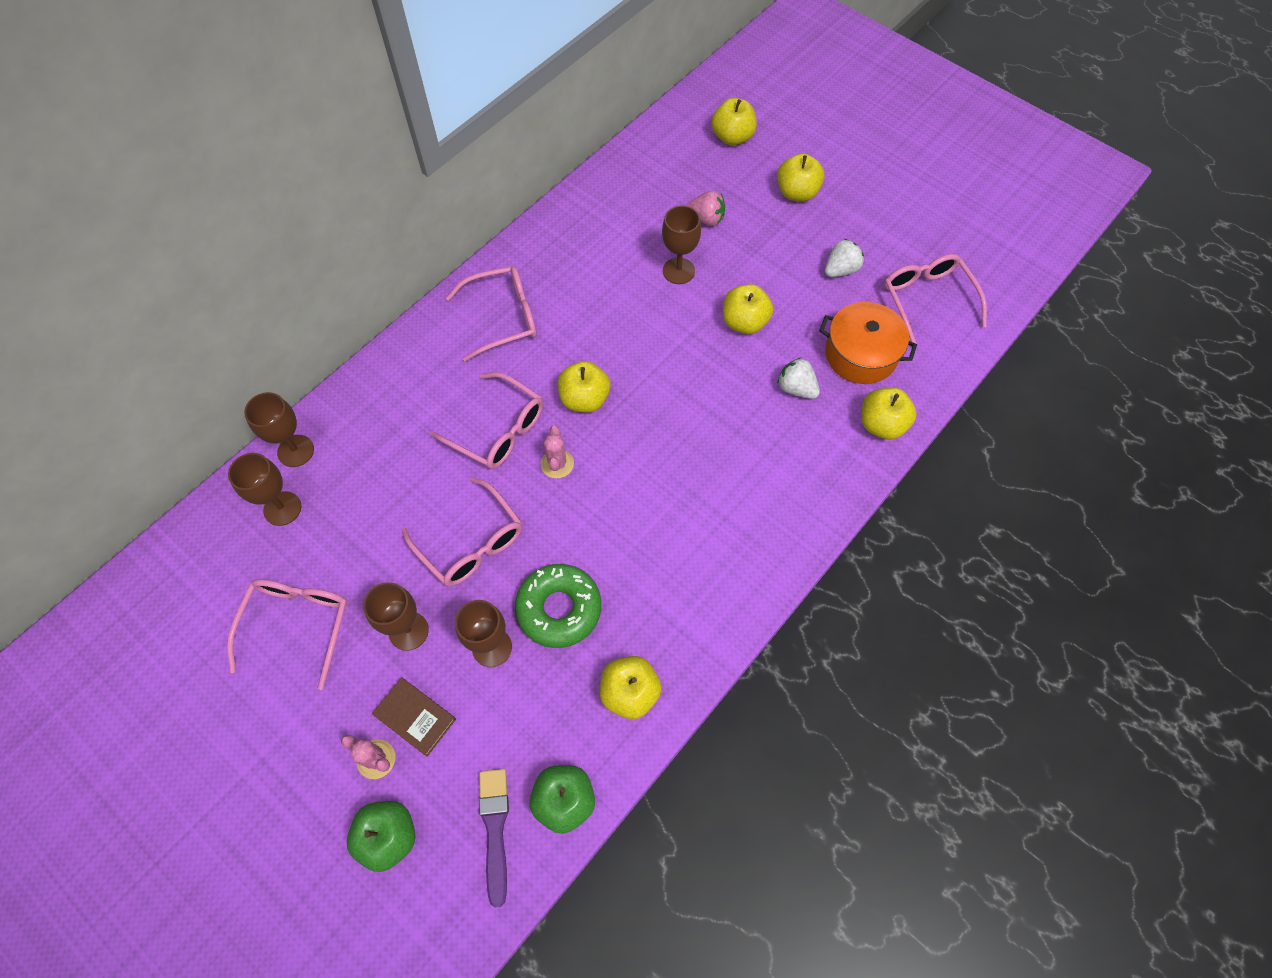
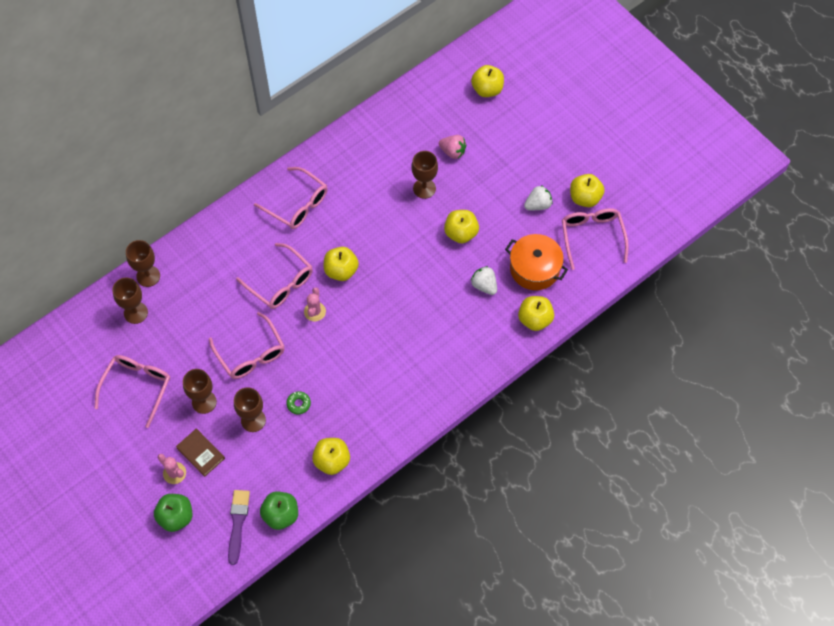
camera: 10 degrees right, 0 degrees up
pink glasses [446,266,537,361] -> pink glasses turned 45 degrees clockwise [254,167,328,229]
green donut [515,564,601,648] -> green donut [286,391,311,415], size x0.45
yellow apple [777,154,825,202] -> yellow apple moved to [570,174,605,207]

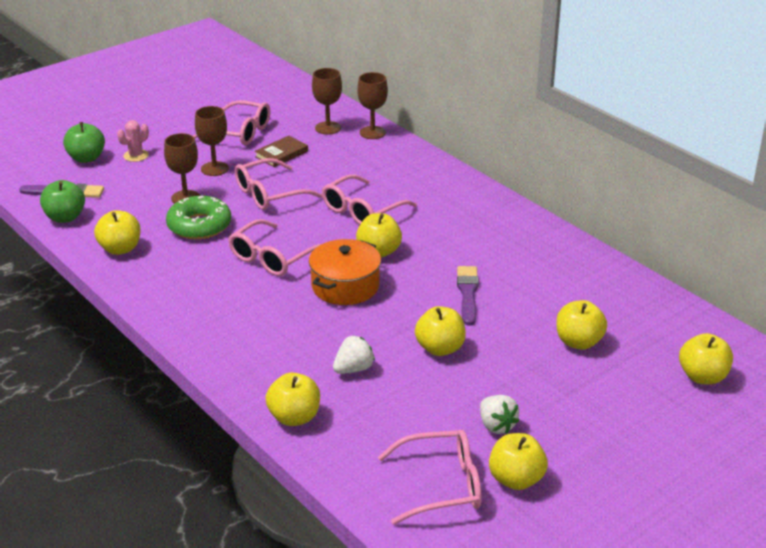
camera: 90 degrees right, 30 degrees down
brown book [176,429,225,477] -> brown book moved to [255,136,308,167]
pink glasses [254,167,328,229] -> pink glasses moved to [228,219,321,276]
green donut [286,391,311,415] -> green donut [166,196,231,239], size x2.22
pink cactus [304,287,326,321] -> none
brown goblet [411,151,438,199] -> none
pink strawberry [439,135,466,159] -> yellow apple [556,300,607,350]
orange pot [505,234,568,290] -> orange pot moved to [309,239,381,305]
none -> purple brush [457,266,479,326]

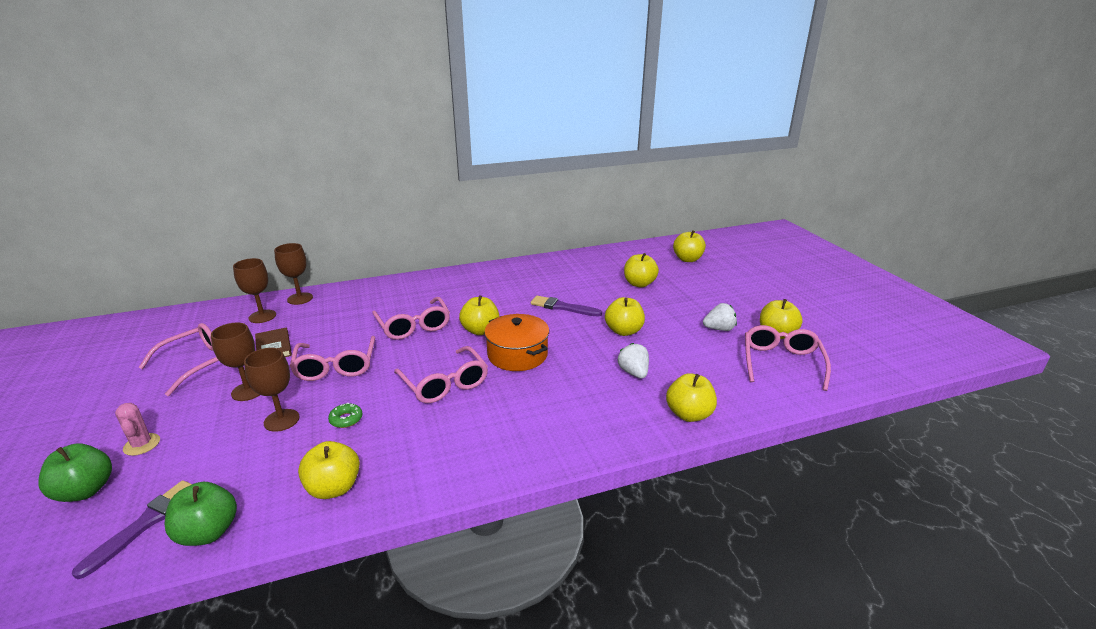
camera: 70 degrees left, 5 degrees down
green donut [166,196,231,239] -> green donut [328,403,363,428], size x0.45

